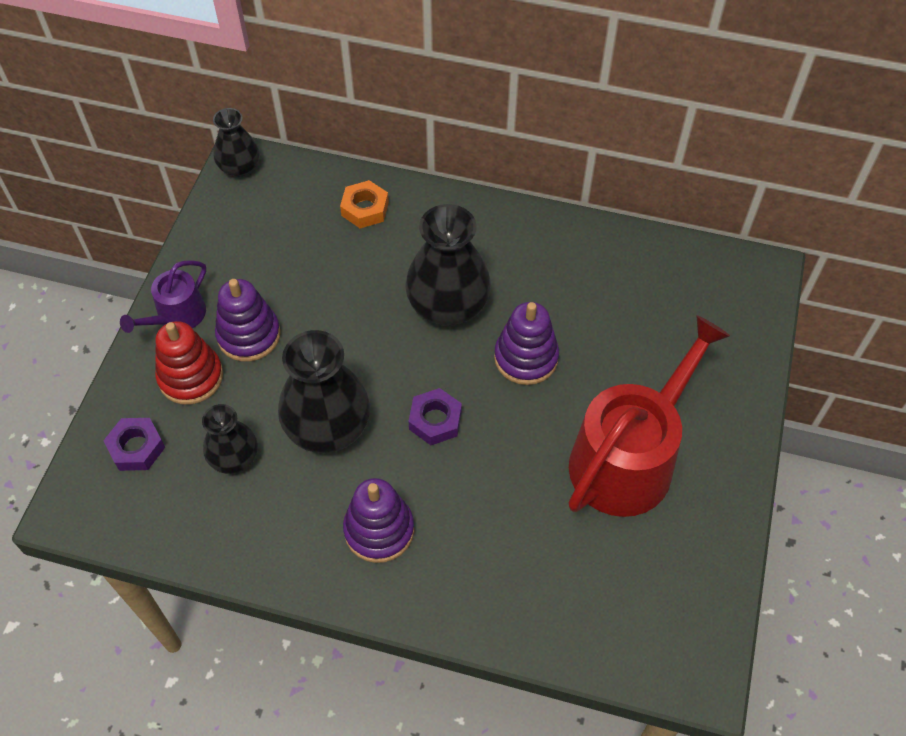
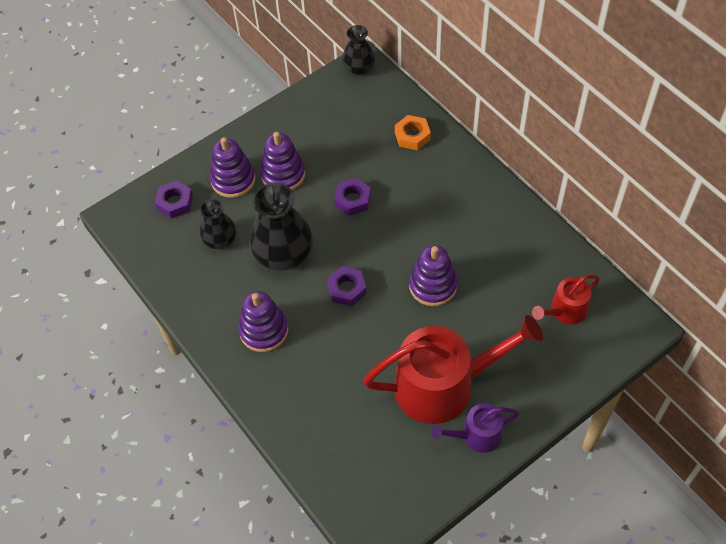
camera: 40 degrees right, 0 degrees up
purple watering can [120,260,206,333] -> purple watering can moved to [432,403,519,453]
red stacking toy [155,321,223,405] -> purple stacking toy [210,137,256,198]
black vase [405,204,491,326] -> none
none -> purple nut [334,178,371,216]
none -> red watering can [532,275,600,324]

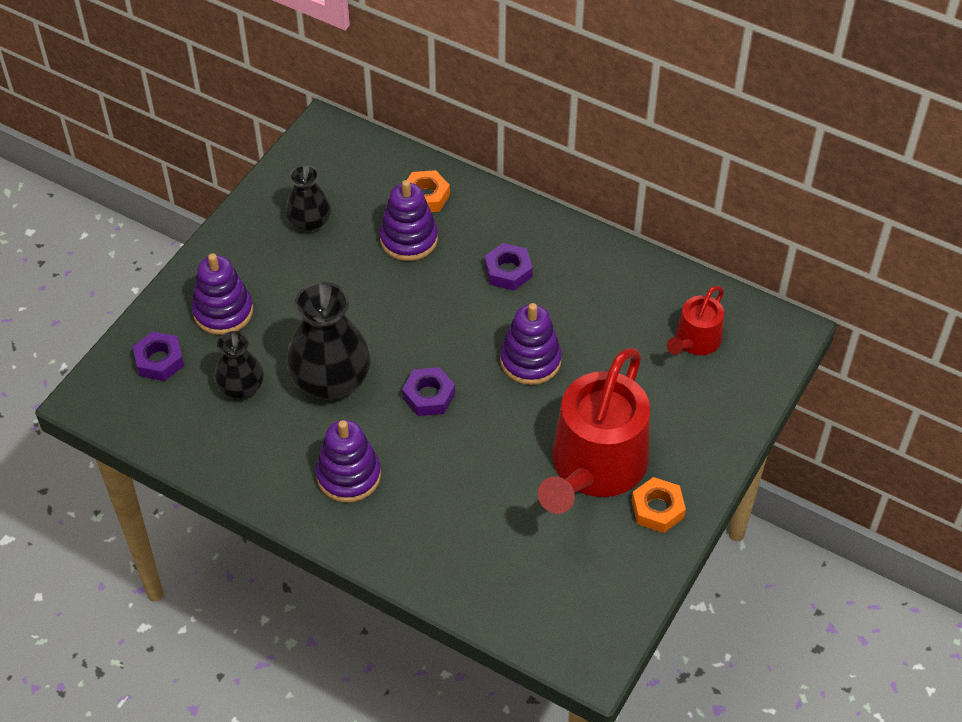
camera: 25 degrees left, 5 degrees down
purple stacking toy [260,132,306,190] -> purple stacking toy moved to [379,180,438,261]
purple nut [334,178,371,216] -> purple nut moved to [485,243,533,290]
black vase [342,25,375,76] -> black vase moved to [285,165,331,232]
red watering can [363,315,543,424] -> red watering can turned 150 degrees clockwise [538,348,650,514]
purple watering can [432,403,519,453] -> orange nut [632,477,686,533]

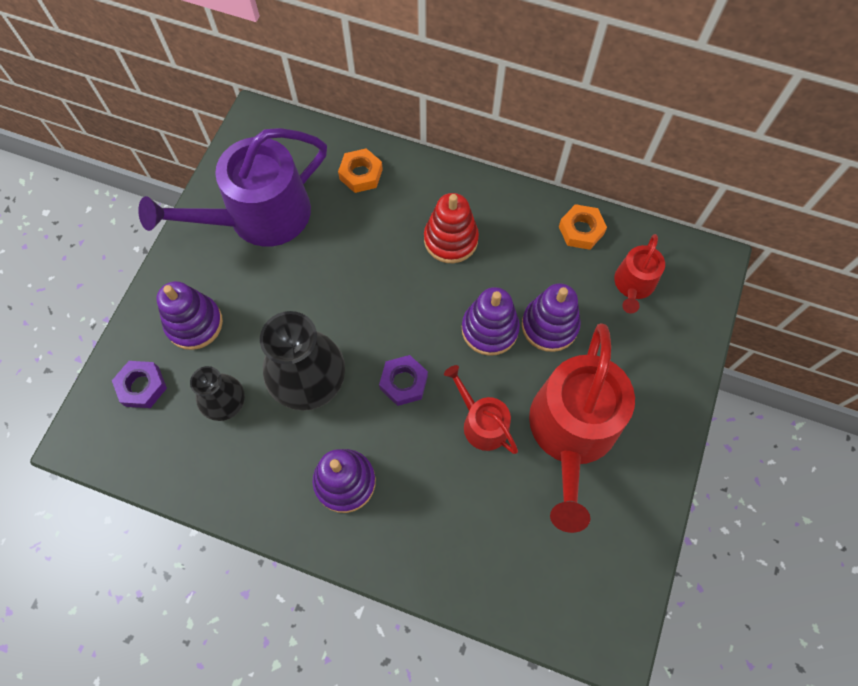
camera: 10 degrees left, 15 degrees up
black vase [285,165,331,232] -> purple watering can [138,128,327,247]
purple stacking toy [379,180,438,261] -> purple stacking toy moved to [522,283,581,352]
purple nut [485,243,533,290] -> red stacking toy [424,193,479,263]
orange nut [632,477,686,533] -> orange nut moved to [559,204,607,250]
none -> red watering can [444,365,518,454]

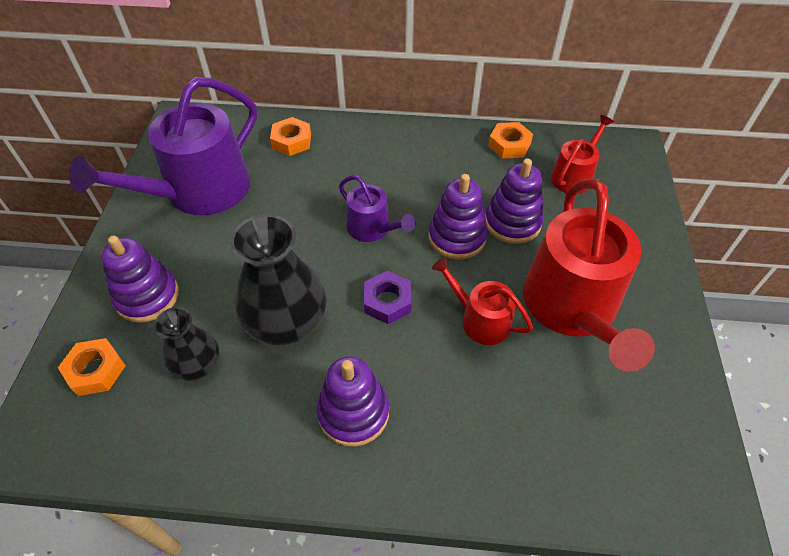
camera: 15 degrees left, 15 degrees down
purple nut [112,361,167,408] -> orange nut [58,338,126,396]
red stacking toy [424,193,479,263] -> none
red watering can [614,234,665,313] -> red watering can turned 150 degrees counterclockwise [551,115,614,194]
none -> purple watering can [339,175,416,242]

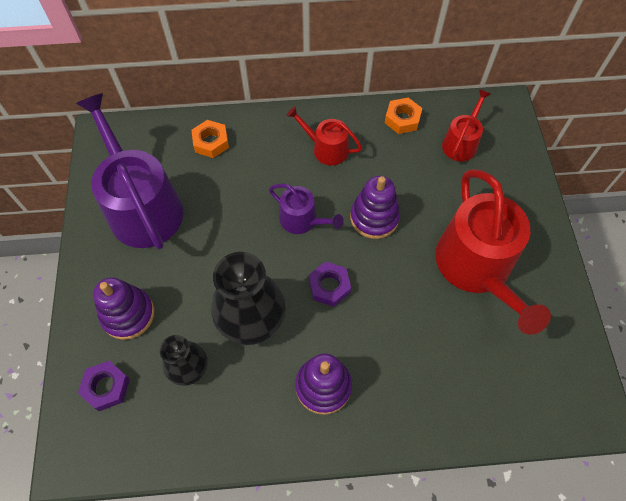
camera: 10 degrees left, 10 degrees up
orange nut [58,338,126,396] -> purple nut [78,361,130,411]
purple watering can [69,77,257,215] -> purple watering can turned 120 degrees clockwise [76,93,183,249]
red watering can [432,257,533,345] -> red watering can moved to [286,106,362,166]
purple stacking toy [485,158,544,244] -> none

